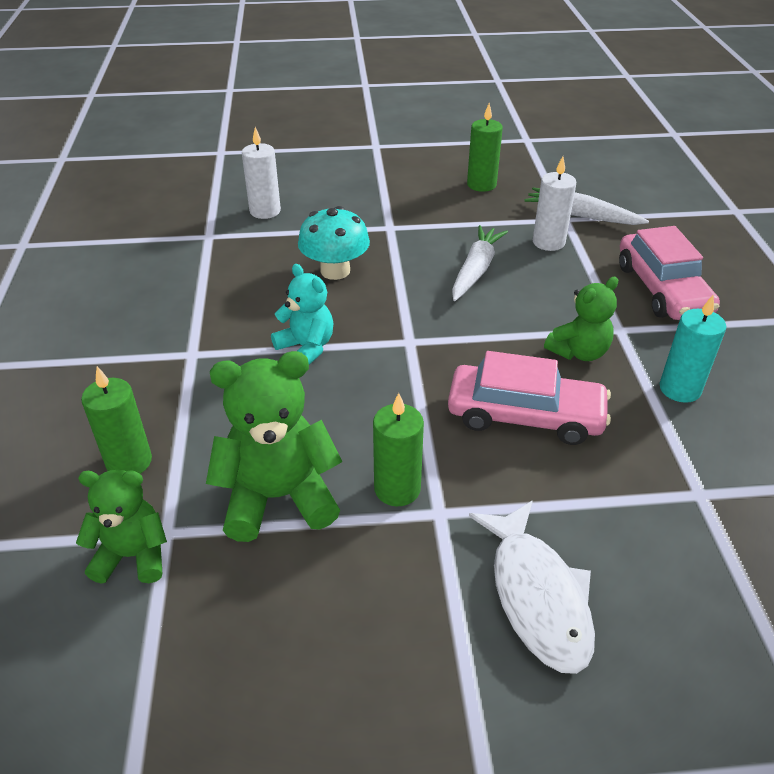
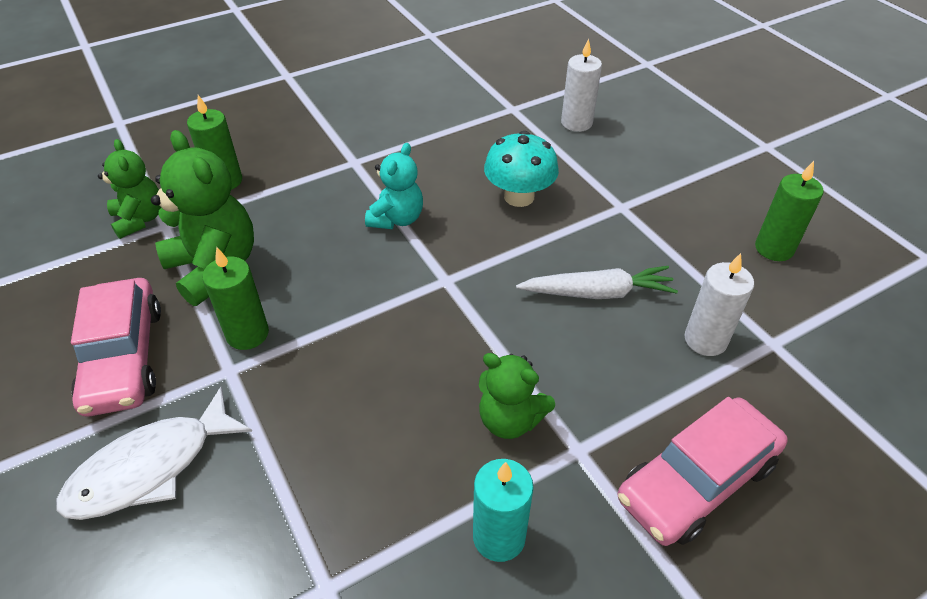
camera: 65 degrees right, 5 degrees up
pink car [448,351,611,445] -> pink car moved to [71,278,161,417]
white carrot [524,187,649,225] -> none

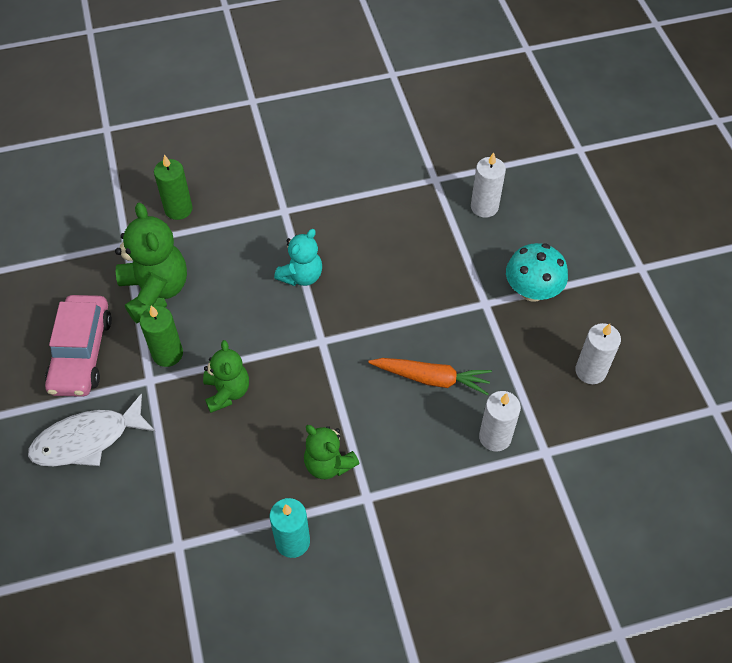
camera: 15 degrees right, 10 degrees up
green teddy bear [98,139,161,239] -> green teddy bear moved to [203,340,249,413]
turquoise mushroom [484,131,559,207] -> turquoise mushroom moved to [506,243,568,302]
white carrot [516,266,678,299] -> orange carrot [368,358,492,396]
pink car [618,397,788,546] -> none
green candle [755,161,824,261] -> white candle [575,323,621,384]

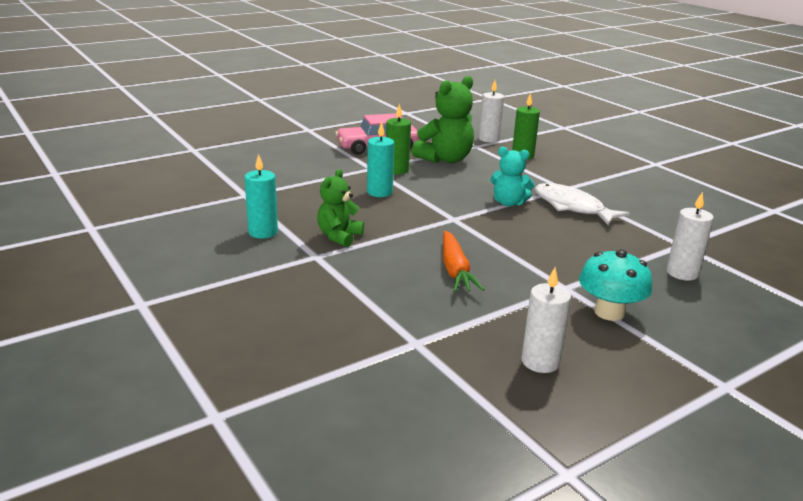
camera: 70 degrees right, 30 degrees down
white fish [28,393,155,466] -> white fish moved to [535,183,630,226]
green teddy bear [203,340,249,413] -> turquoise candle [367,121,394,197]
white candle [479,391,521,451] -> white candle moved to [479,80,504,143]

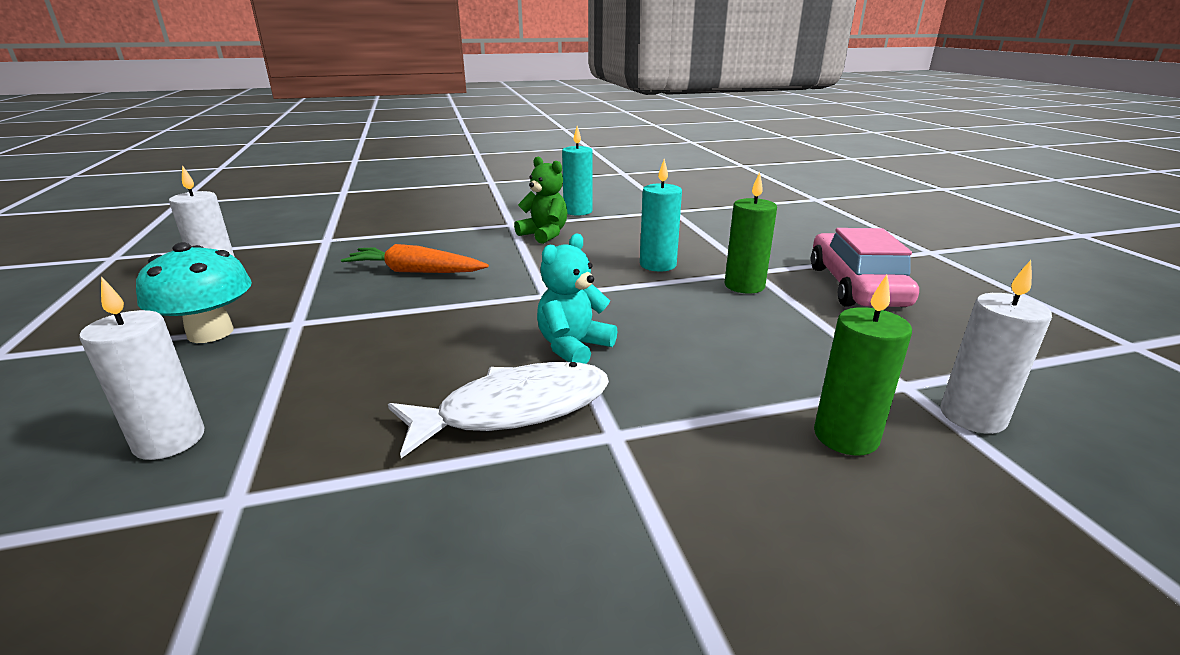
camera: 110 degrees right, 0 degrees up
green teddy bear [412,76,474,163] -> none

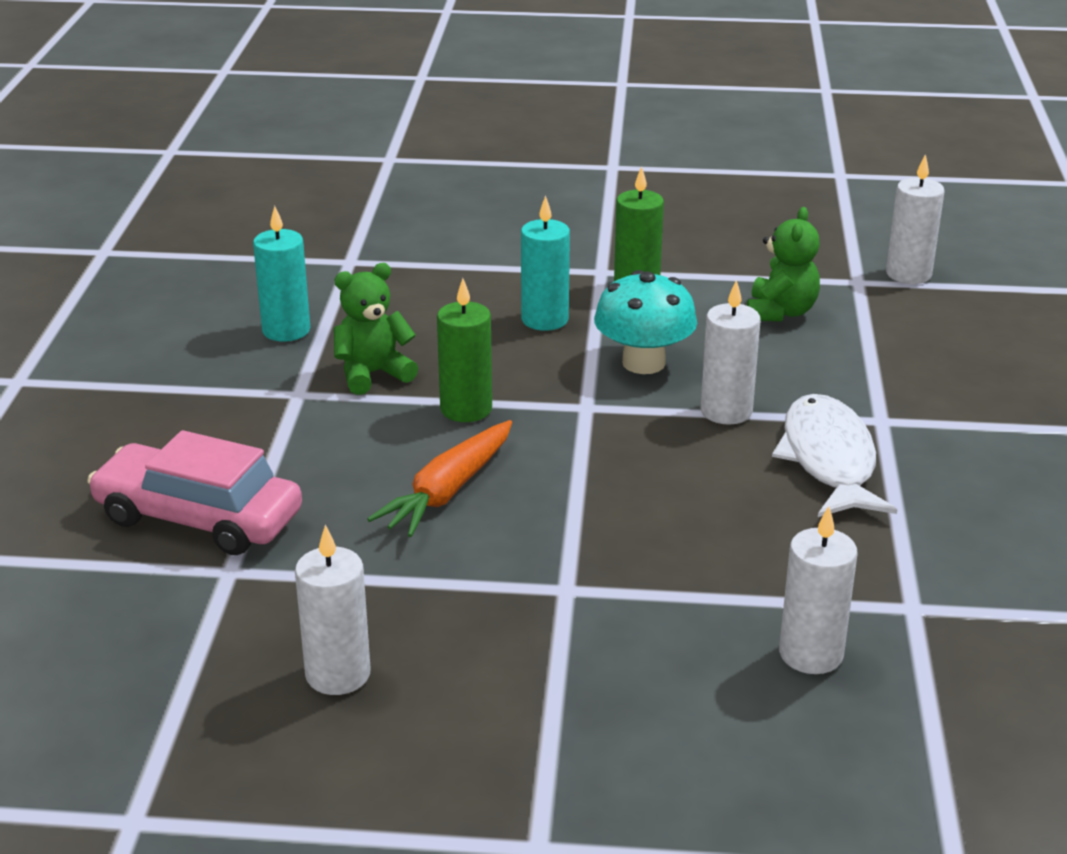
camera: 70 degrees left, 5 degrees up
turquoise mushroom [136,242,252,343] -> turquoise mushroom moved to [594,270,697,374]
turquoise teddy bear [537,234,617,364] -> white candle [701,280,761,425]
pink car [811,228,919,307] -> pink car moved to [87,430,302,555]
green candle [814,275,912,456] -> green candle moved to [437,278,492,422]
none -> green teddy bear [747,207,820,322]

